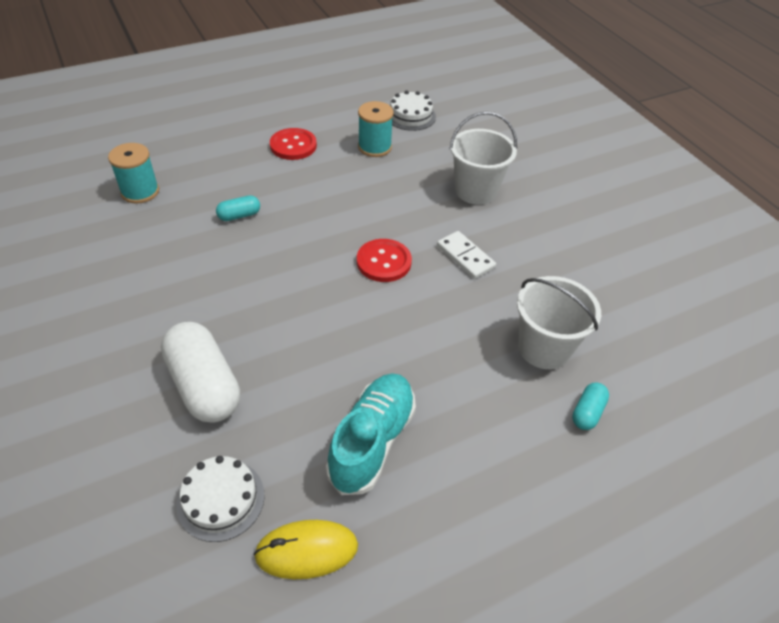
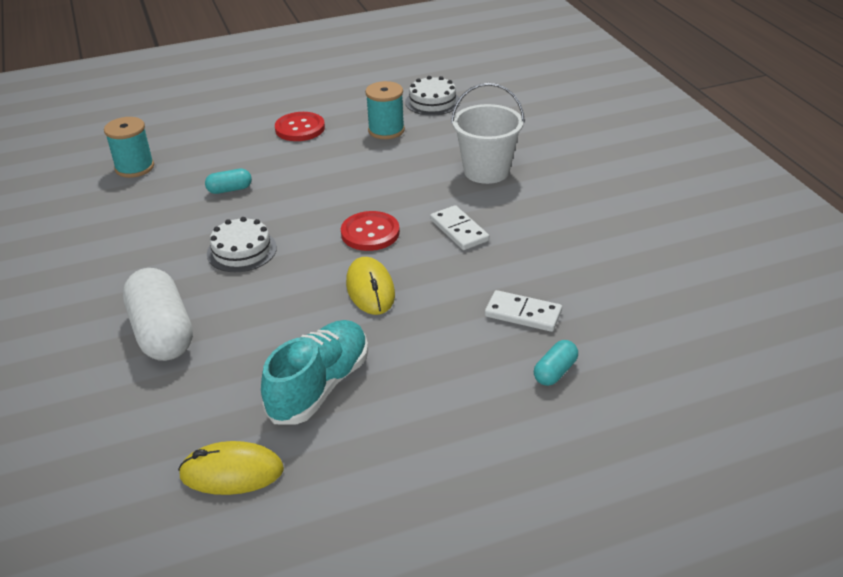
camera: 10 degrees right, 10 degrees down
white cake [176,456,264,542] -> white cake moved to [207,217,277,272]
white bucket [517,276,601,369] -> white domino [485,290,562,332]
none -> yellow mouse [346,257,395,315]

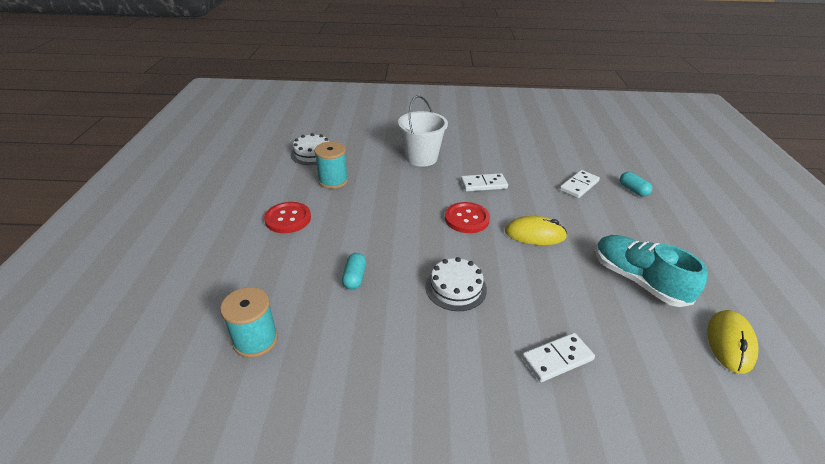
camera: 70 degrees left, 0 degrees up
white capsule [123,268,193,361] -> white domino [522,333,595,382]

